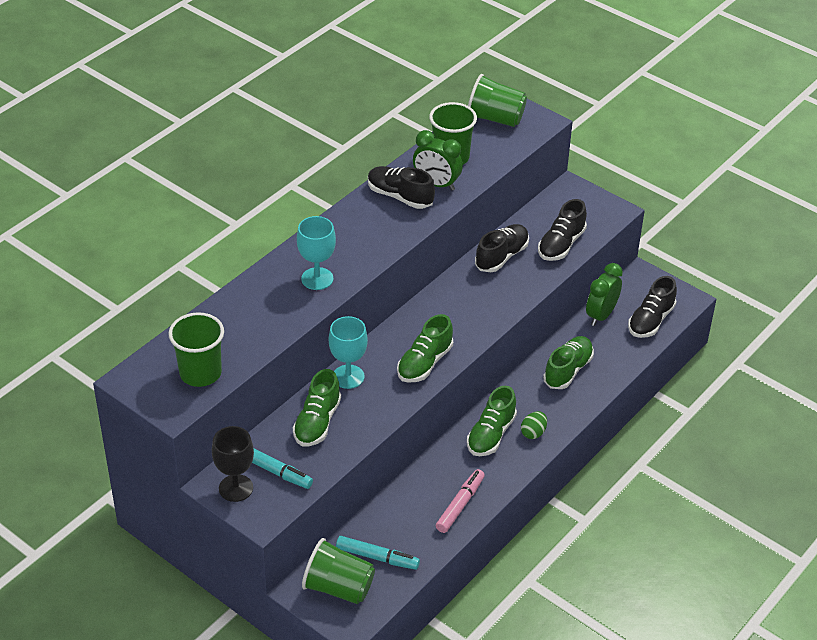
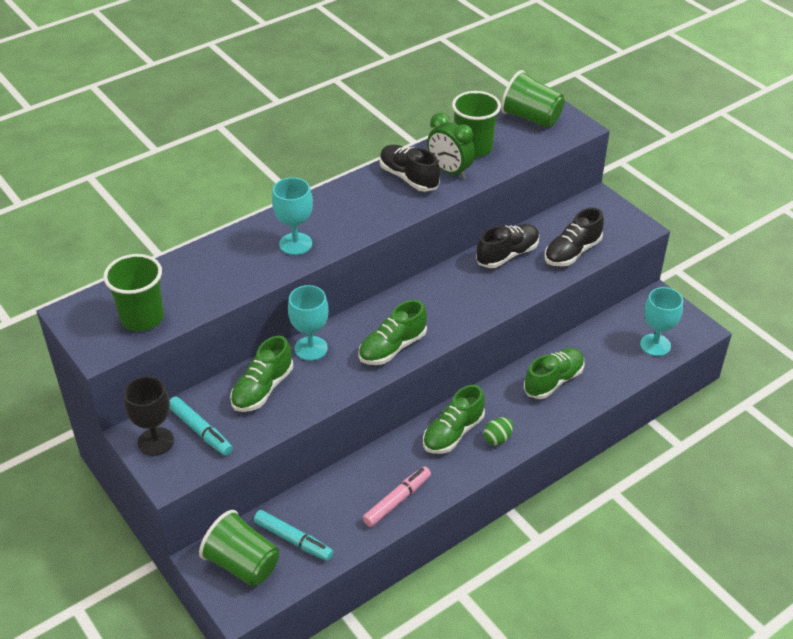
camera: 15 degrees right, 0 degrees up
green clock [586,263,623,326] -> none
black shoe [628,276,677,338] -> turquoise goblet [640,287,683,356]

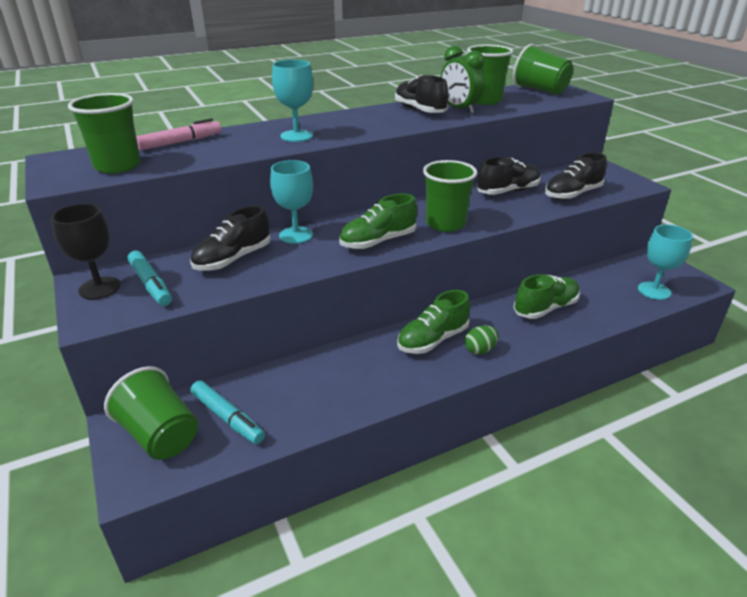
camera: 10 degrees right, 10 degrees down
green shoe [230,336,293,412] -> black shoe [190,206,271,271]
pink marker [363,466,431,527] -> pink marker moved to [136,118,221,150]
none -> green cup [423,160,478,232]

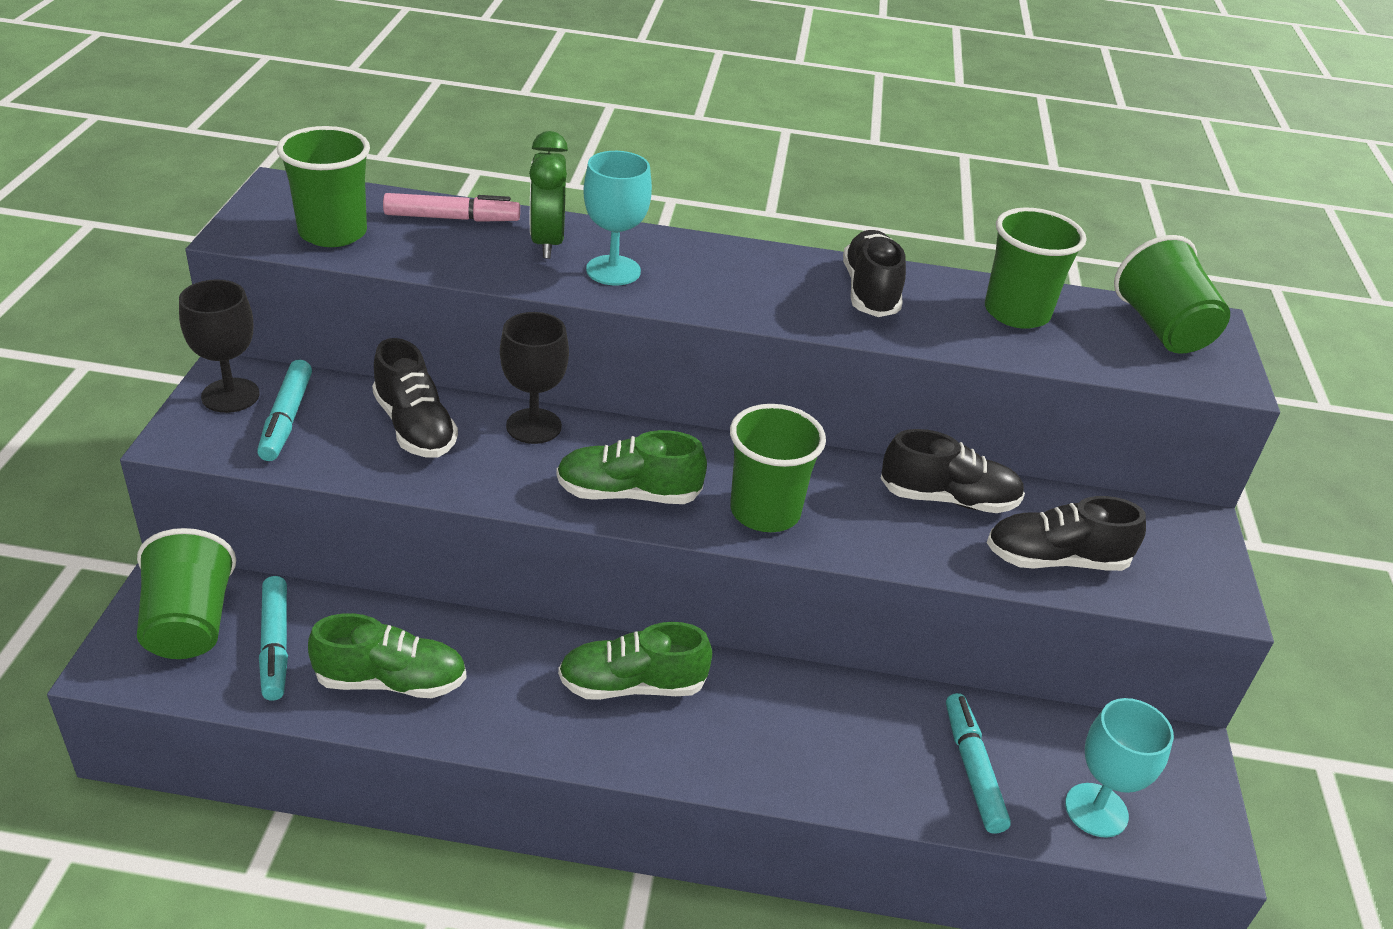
camera: 30 degrees right, 5 degrees up
black shoe [190,206,271,271] -> black shoe turned 105 degrees counterclockwise [372,338,458,458]
turquoise goblet [270,160,313,244] -> black goblet [500,312,569,444]
green clock [441,46,485,114] -> green clock moved to [529,131,568,258]
green egg [465,325,499,355] -> none
green shoe [513,274,580,319] -> green shoe moved to [308,613,467,698]
none -> turquoise marker [946,693,1011,834]

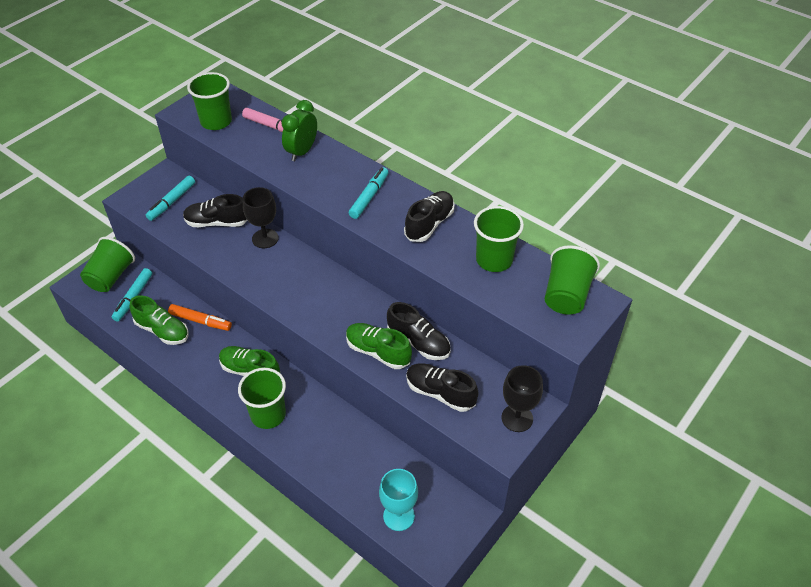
camera: 35 degrees right, 10 degrees up
black goblet [179,279,260,413] -> black goblet moved to [502,365,543,432]
black shoe [372,338,458,458] -> black shoe turned 90 degrees clockwise [183,194,247,227]
green shoe [556,430,707,504] -> green shoe moved to [346,323,412,369]
turquoise goblet [583,151,652,286] -> none
green cup [730,404,826,532] -> green cup moved to [238,368,286,429]
turquoise marker [946,693,1011,834] -> turquoise marker moved to [349,167,389,219]
none -> orange marker [168,304,232,331]

